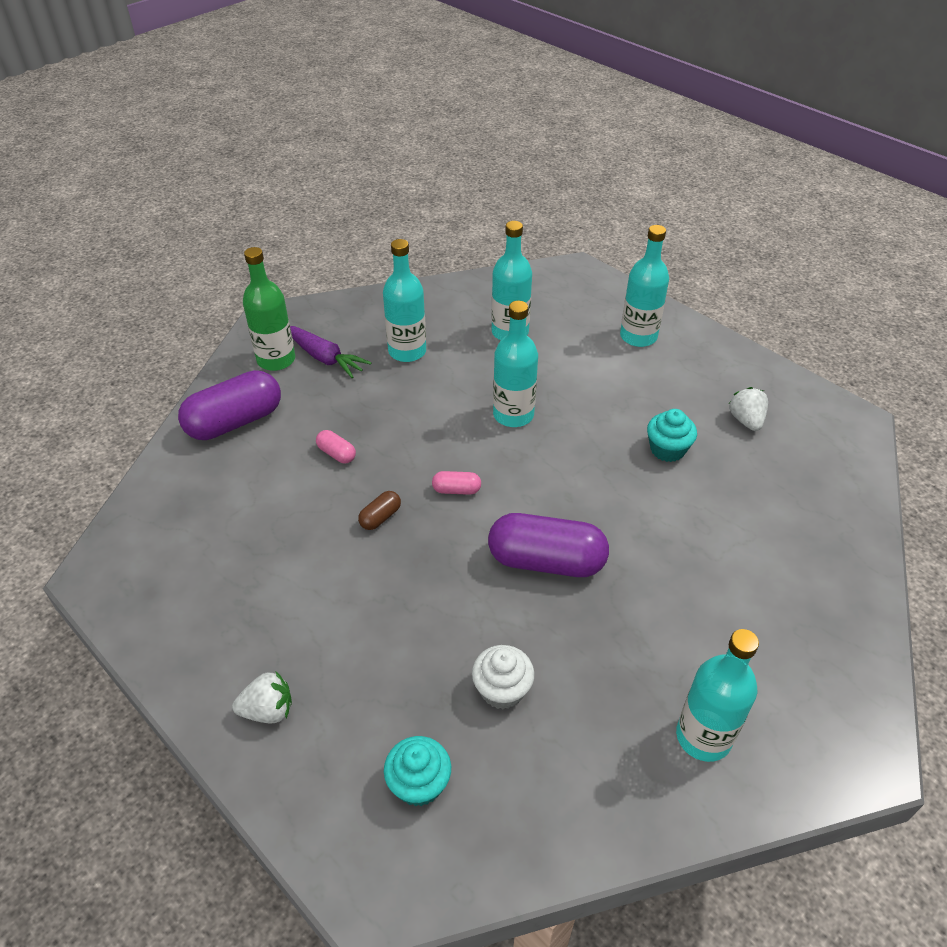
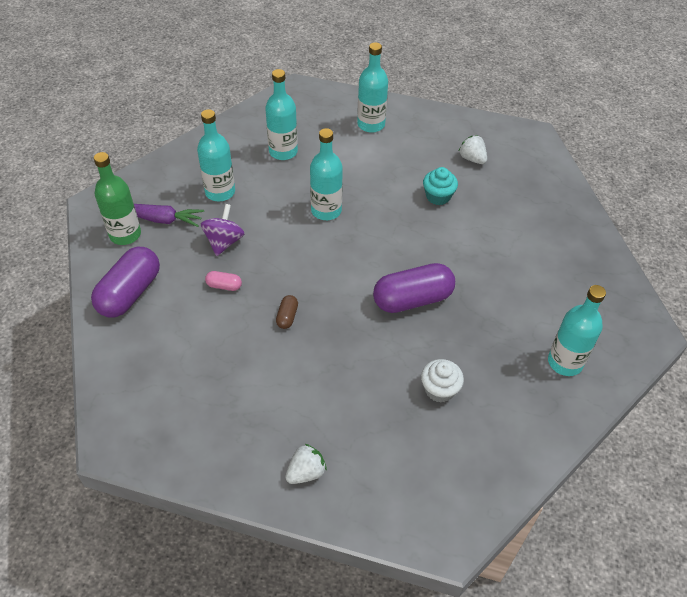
camera: 30 degrees left, 5 degrees up
turquoise cupcake [384,736,451,807] -> none
pink capsule [432,471,481,495] -> none
none -> purple spinning top [201,204,244,256]

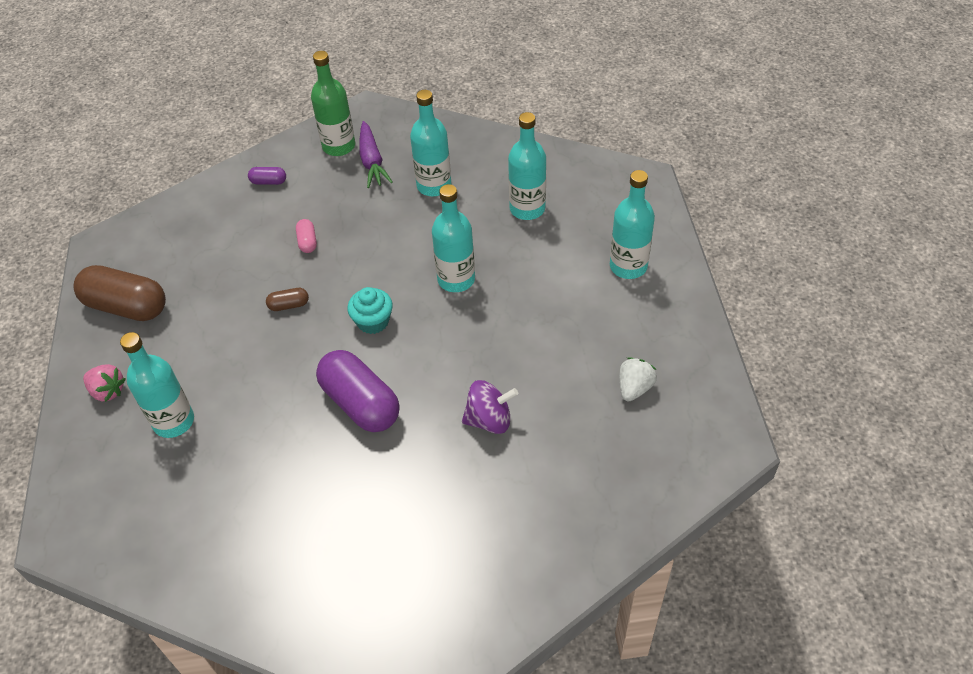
camera: 70 degrees right, 0 degrees up
purple capsule [91,247,160,317] -> purple capsule [248,167,286,185], size x0.44
purple spinning top [201,204,244,256] -> purple spinning top moved to [462,380,518,434]
white strawberry [285,444,327,484] -> pink strawberry [83,364,126,402]
white cupcake [421,359,464,403] -> none
turquoise cupcake [423,167,458,205] -> turquoise cupcake moved to [347,287,393,334]
turquoise bottle [548,285,606,376] -> turquoise bottle moved to [120,332,194,438]
none -> brown capsule [73,265,166,321]

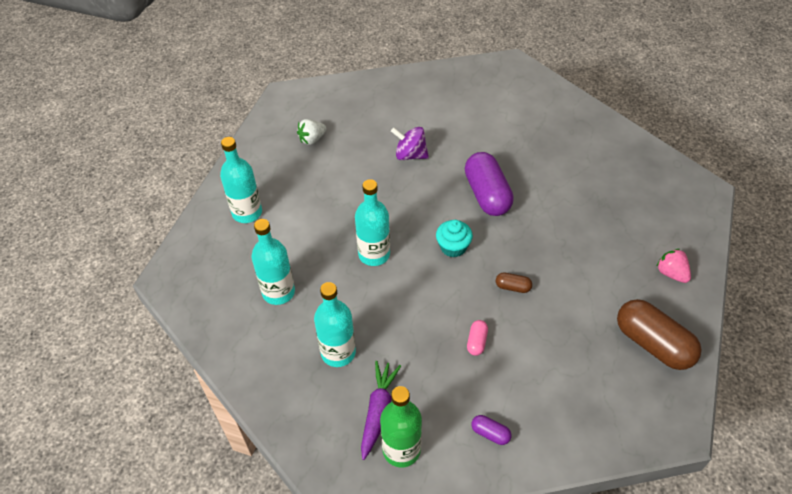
camera: 155 degrees left, 0 degrees up
turquoise bottle [120,332,194,438] -> none

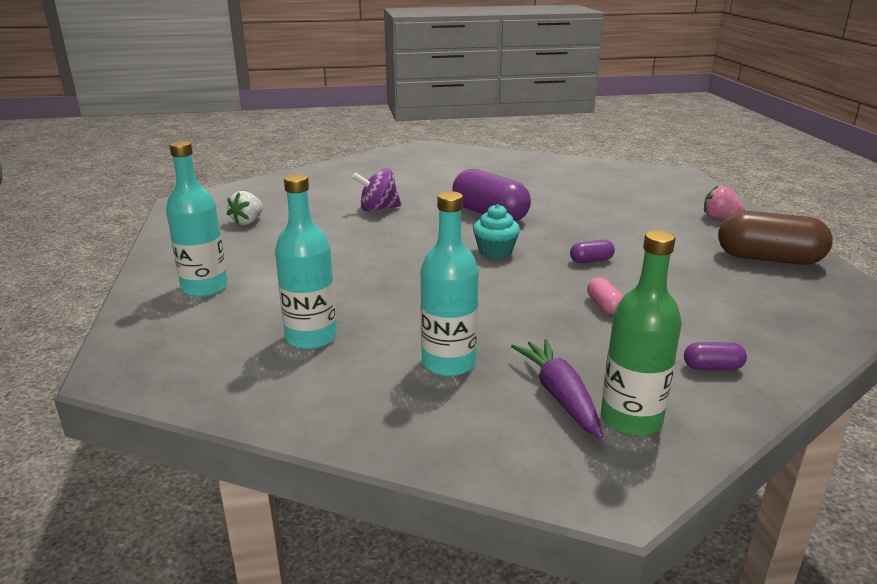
camera: 30 degrees left, 25 degrees down
turquoise bottle [355,179,390,266] -> none
brown capsule [496,272,532,293] -> purple capsule [570,240,615,263]

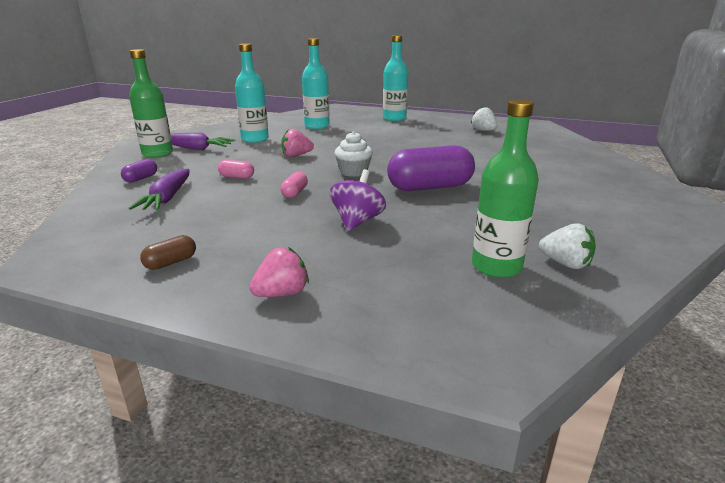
camera: 120 degrees right, 0 degrees up
purple spinning top [352,168,402,212] -> purple spinning top moved to [330,169,386,231]
turquoise cupcake [473,204,520,259] -> white cupcake [335,131,373,177]
purple capsule [570,240,615,263] -> pink capsule [281,172,308,198]
brown capsule [718,211,833,265] -> brown capsule [140,235,196,270], size x0.44
none -> purple carrot [129,169,189,210]
none -> pink strawberry [281,129,314,157]
none -> green bottle [472,99,539,278]
none -> white strawberry [539,223,596,269]

